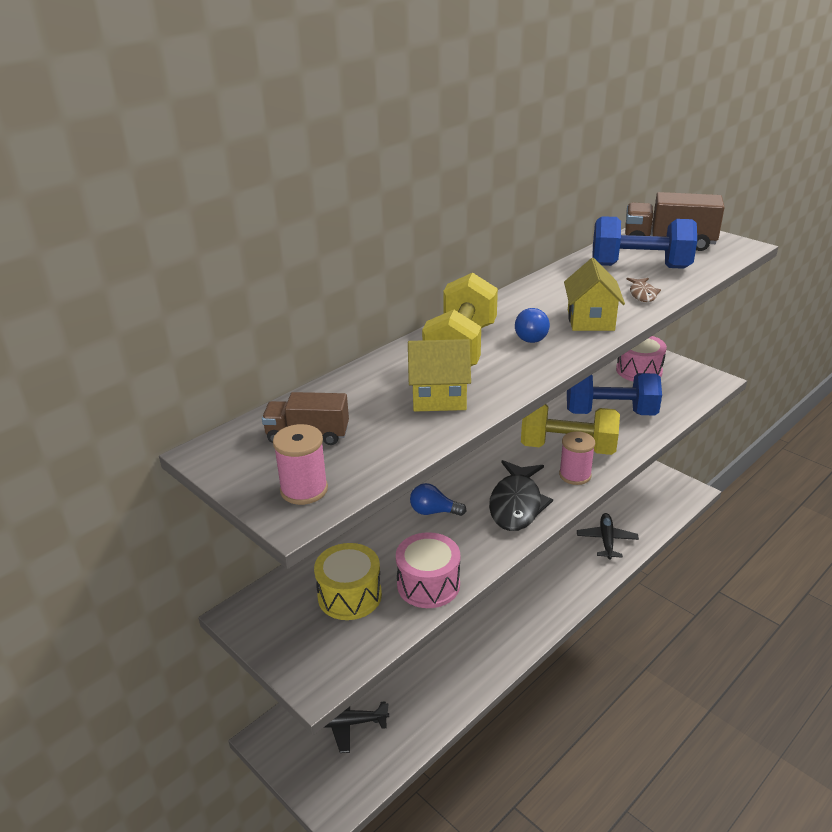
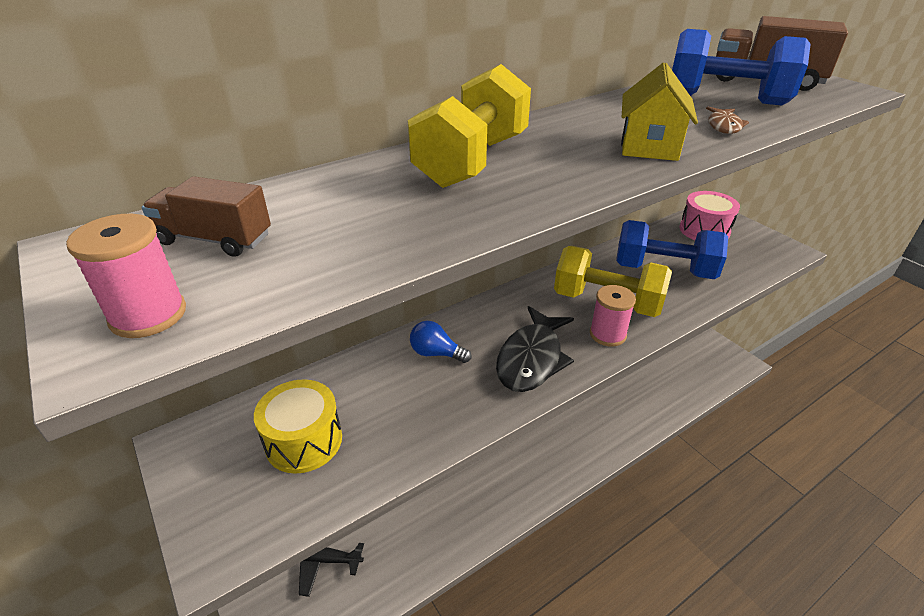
camera: 10 degrees right, 5 degrees up
pink drum [396,532,460,608] -> none
yellow house [408,339,471,412] -> none
blue light bulb [515,308,550,343] -> none
black plane [577,513,639,560] -> none

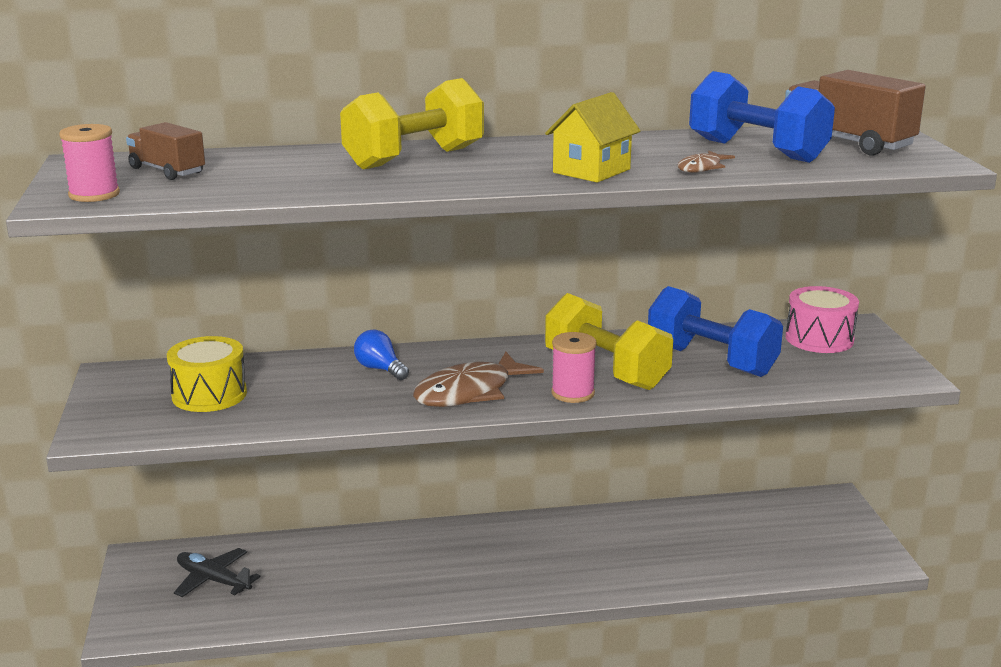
camera: 25 degrees right, 15 degrees down
black fish [496,306,574,392] -> brown fish [413,352,544,407]

